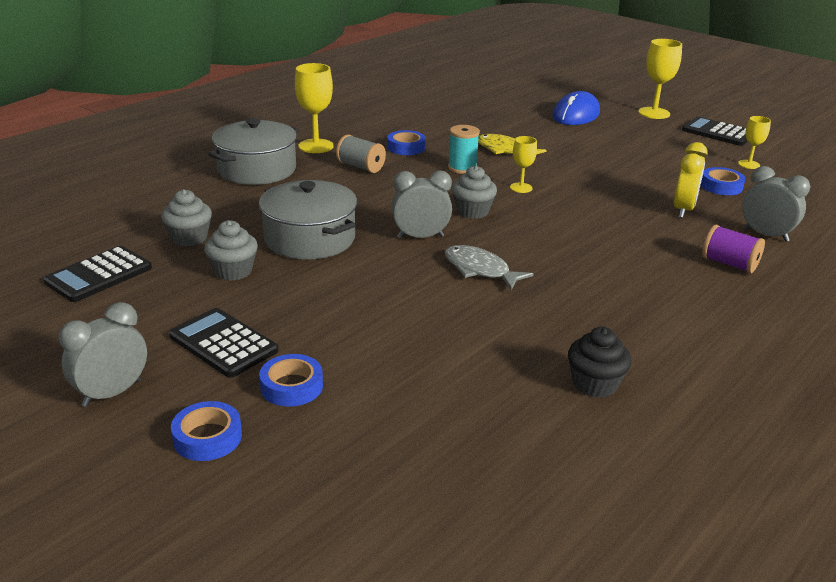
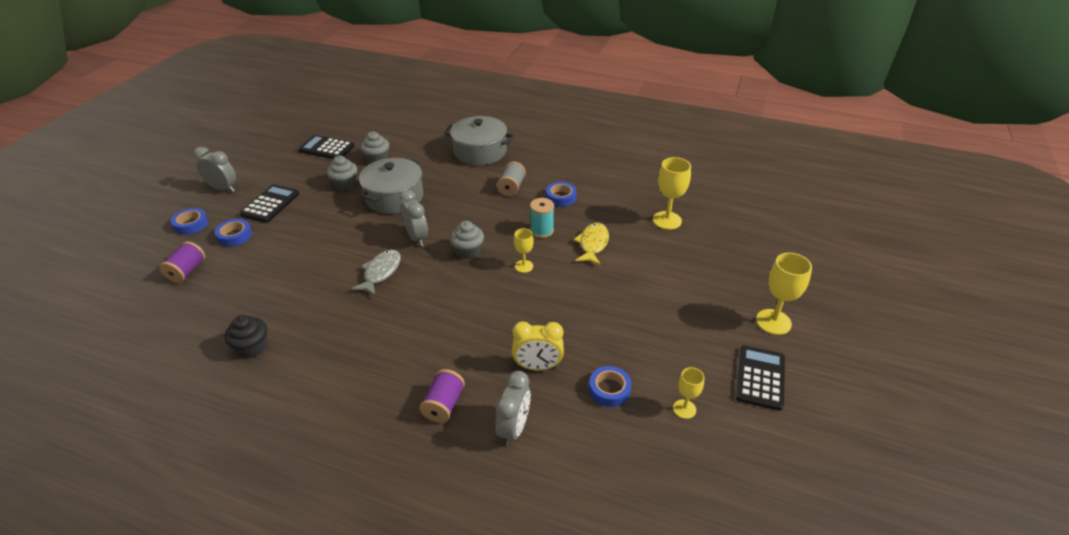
camera: 70 degrees right, 10 degrees up
yellow goblet [295,63,334,153] -> yellow goblet moved to [653,157,691,230]
blue mouse [553,91,600,125] -> none
none -> purple spool [159,241,205,283]

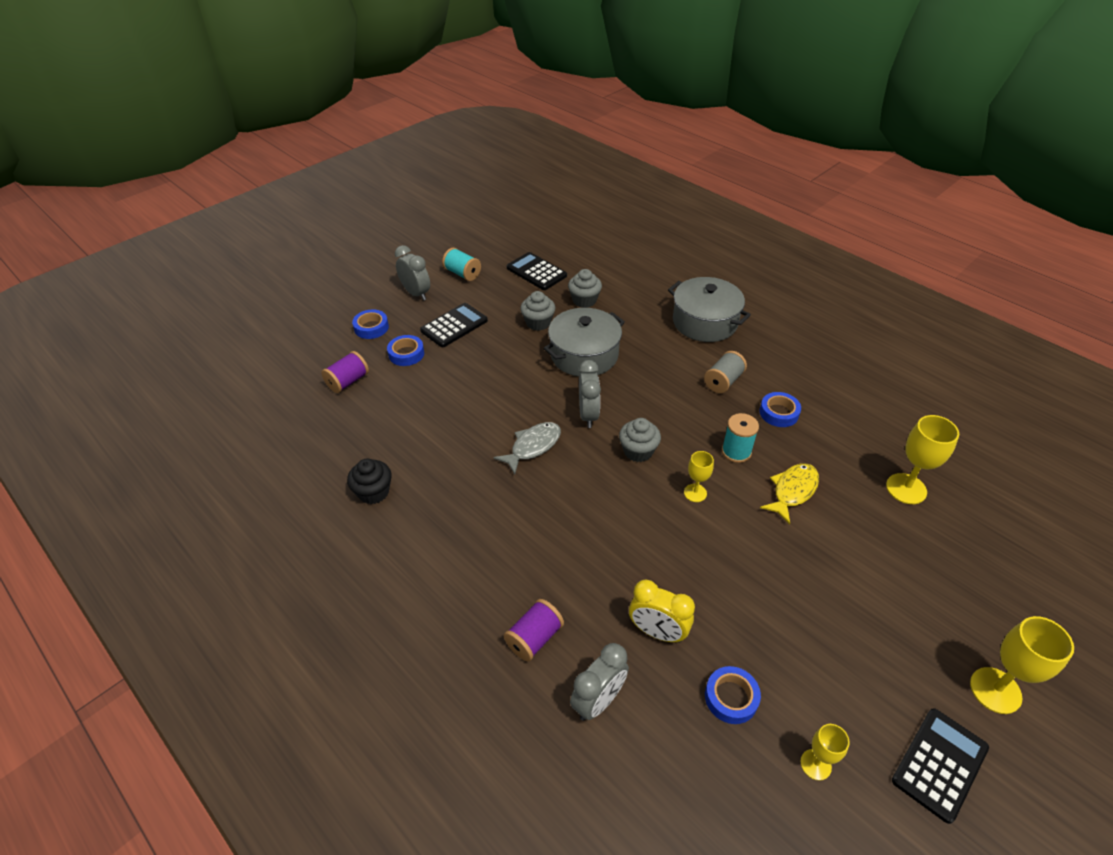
camera: 25 degrees right, 5 degrees up
none -> turquoise spool [442,248,481,281]

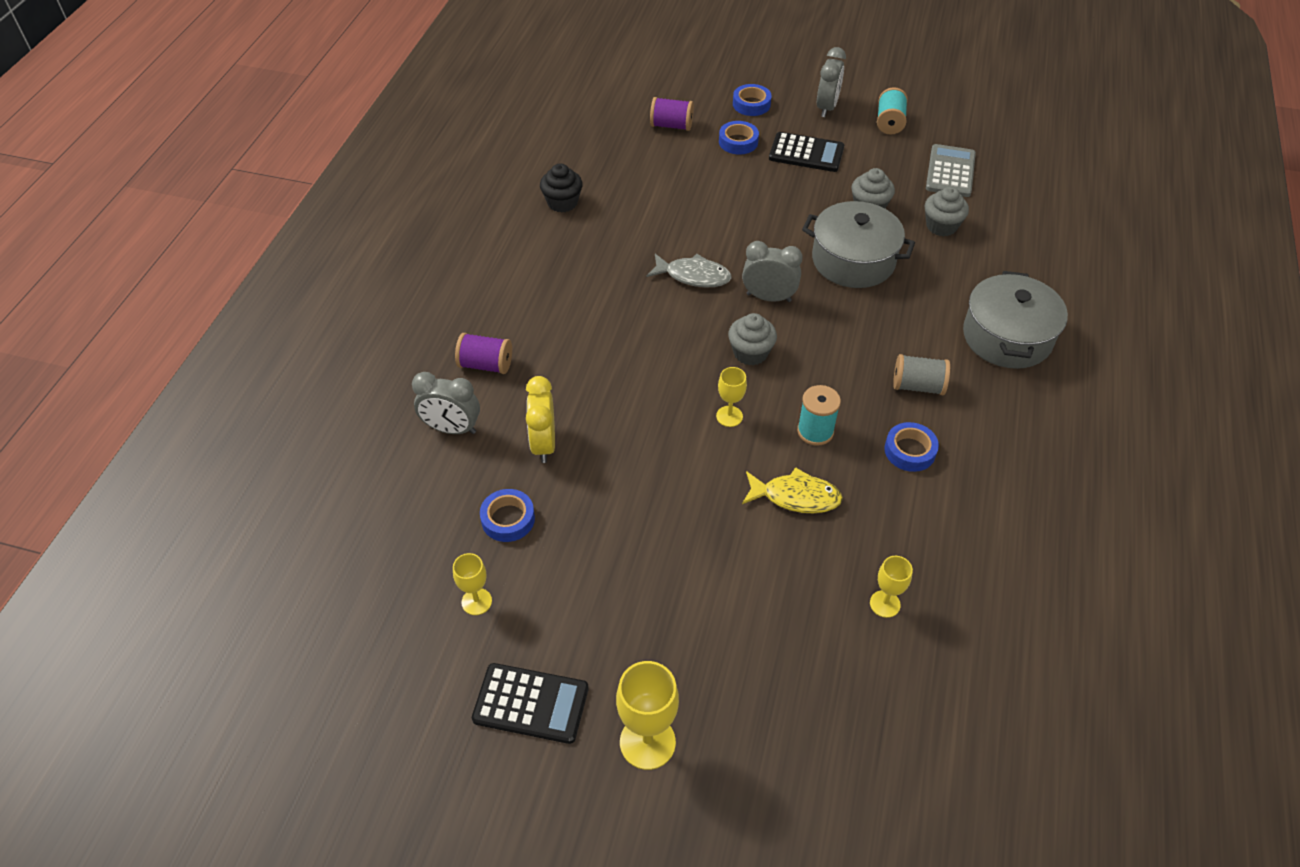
camera: 60 degrees right, 5 degrees up
black calculator [507,252,567,290] -> grey calculator [926,144,976,197]
grey clock [579,360,601,428] -> grey clock turned 135 degrees counterclockwise [742,241,803,302]
yellow goblet [886,415,959,504] -> yellow goblet [870,556,913,618], size x0.59

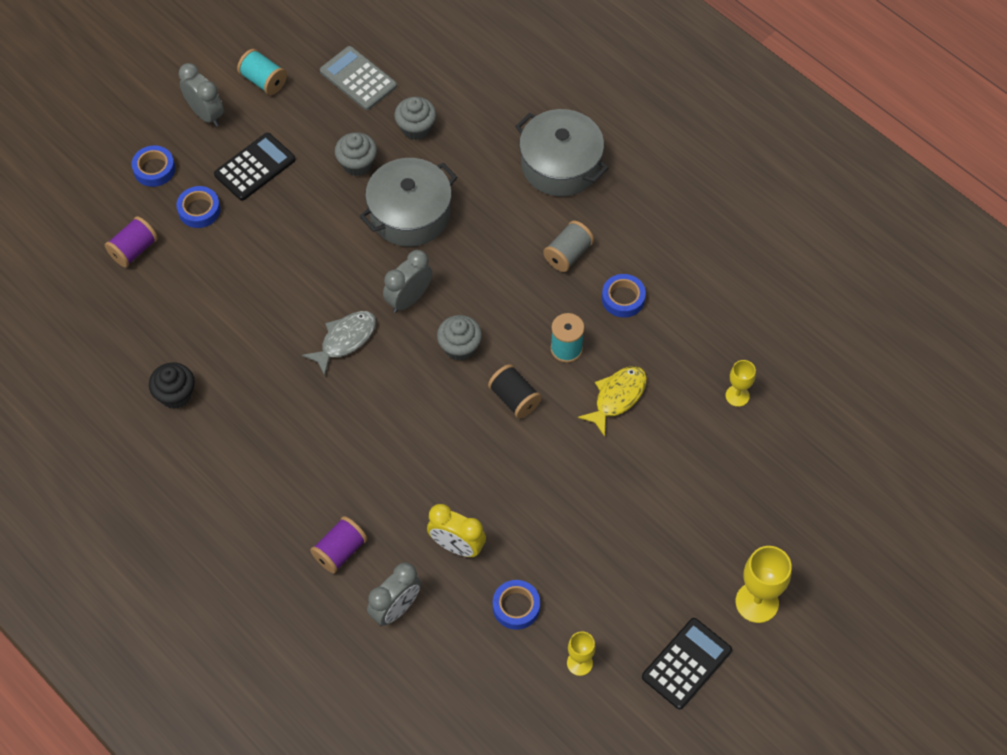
camera: 60 degrees left, 10 degrees up
yellow goblet [716,367,747,427] -> black spool [488,364,542,418]

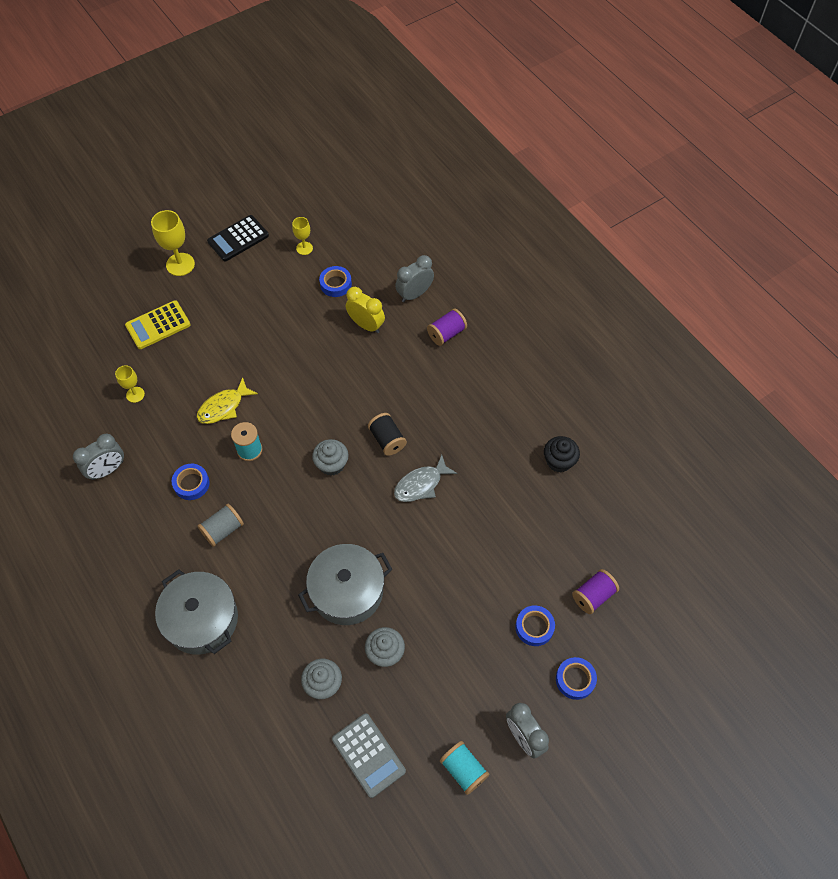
camera: 170 degrees left, 0 degrees up
black calculator [214,133,296,201] -> none
grey clock [383,250,432,313] -> grey clock moved to [73,434,124,480]
black spool [488,364,542,418] -> black spool moved to [368,413,407,456]
none -> yellow calculator [125,300,191,349]

